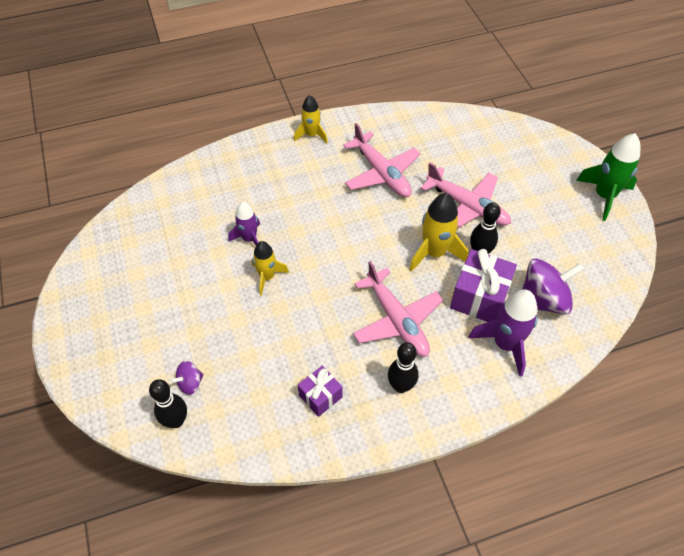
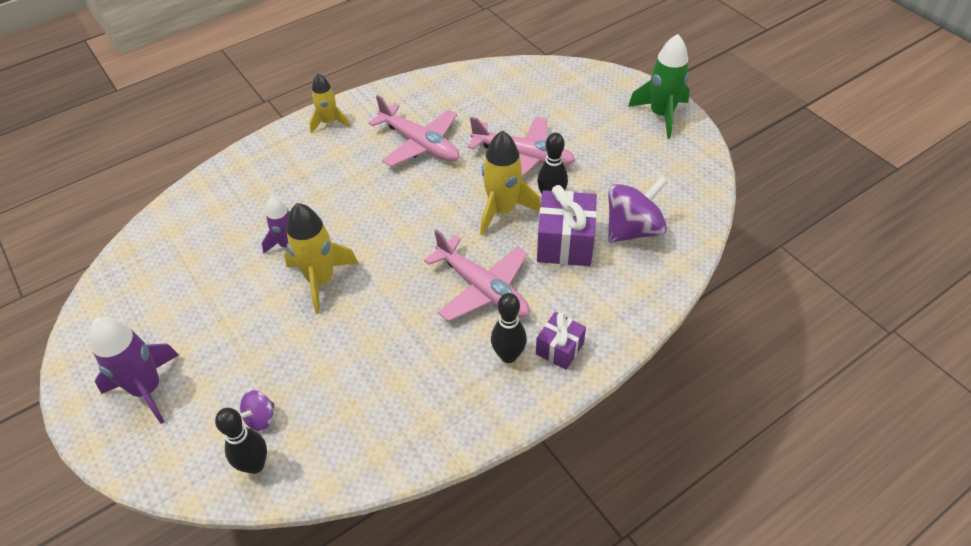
camera: 15 degrees left, 5 degrees down
yellow rocket [252,241,289,296] -> yellow rocket [284,203,358,314], size x1.56
purple gift [298,365,343,417] -> purple gift moved to [536,312,586,370]
purple rocket [469,289,538,377] -> purple rocket moved to [90,317,179,424]

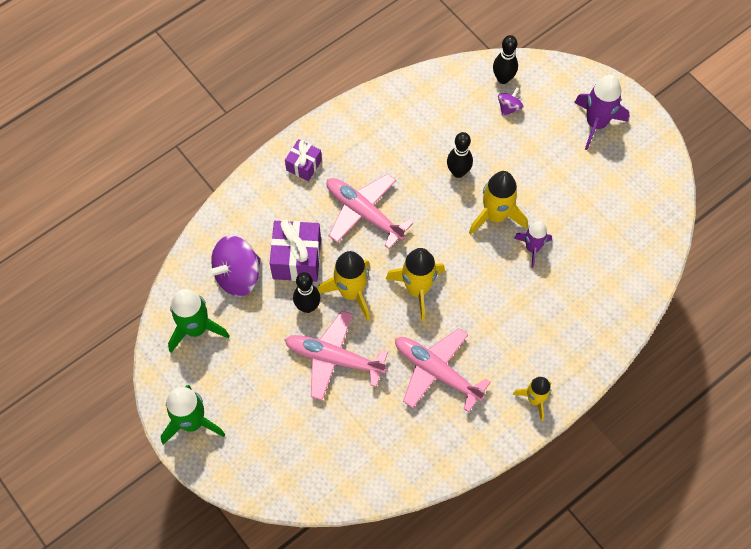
camera: 175 degrees right, 15 degrees up
black bowling pin [491,293,527,363] -> black bowling pin moved to [447,132,473,178]
none -> green rocket [168,289,230,353]
none -> yellow rocket [386,248,445,321]

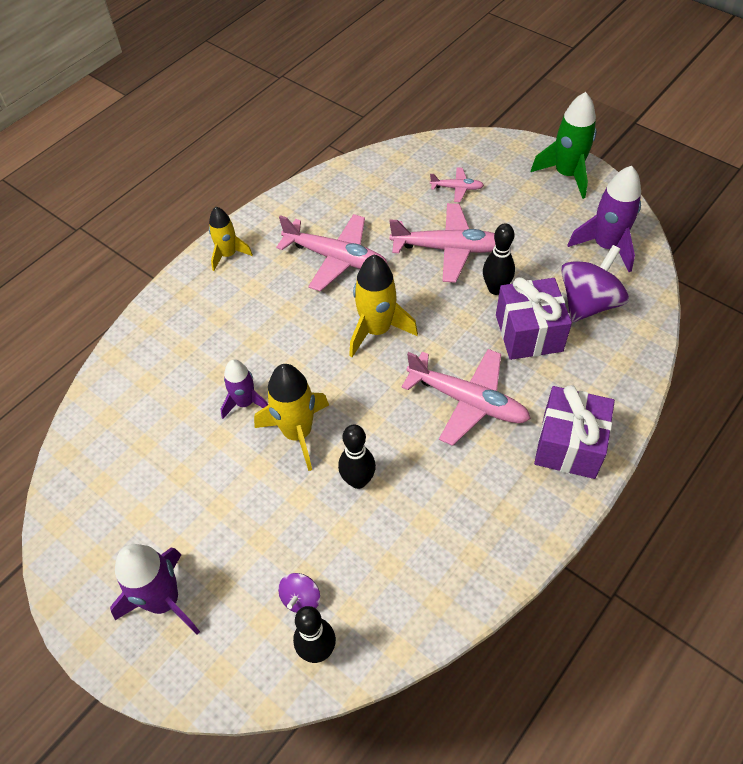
camera: 170 degrees right, 10 degrees down
green rocket [168,289,230,353] -> purple rocket [567,166,641,272]
purple gift [285,139,322,181] -> purple gift [534,385,615,479], size x1.67
yellow rocket [318,251,370,321] -> none
none -> pink plane [430,167,484,202]

